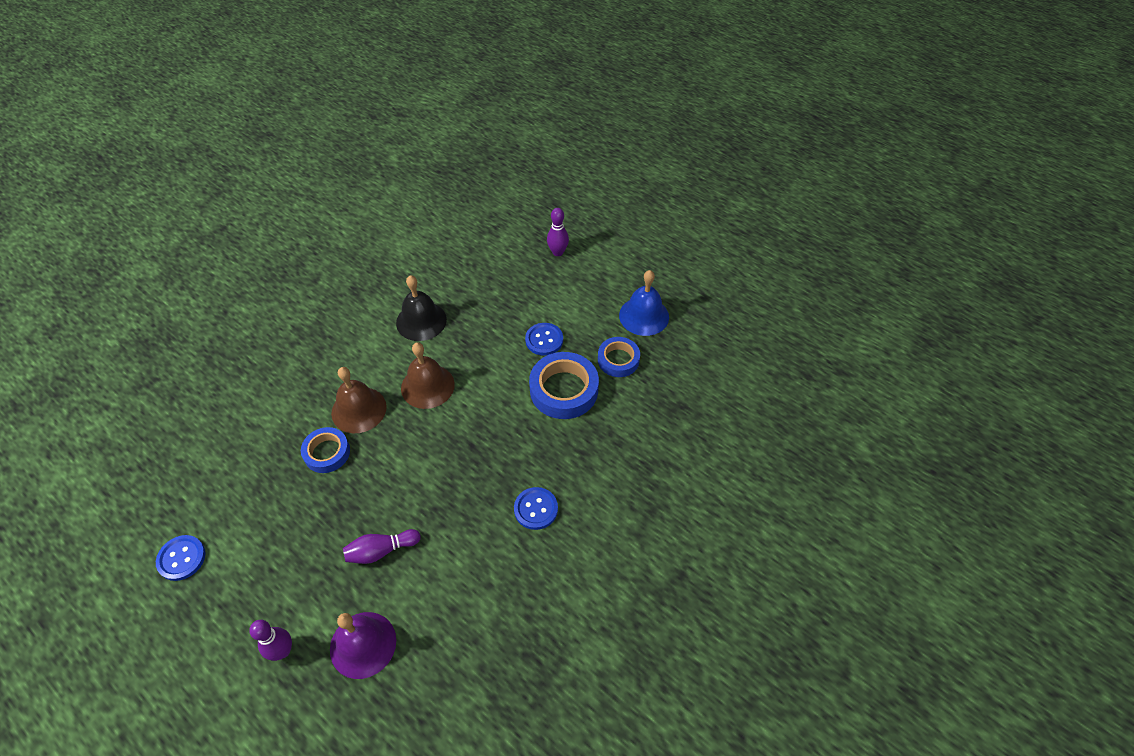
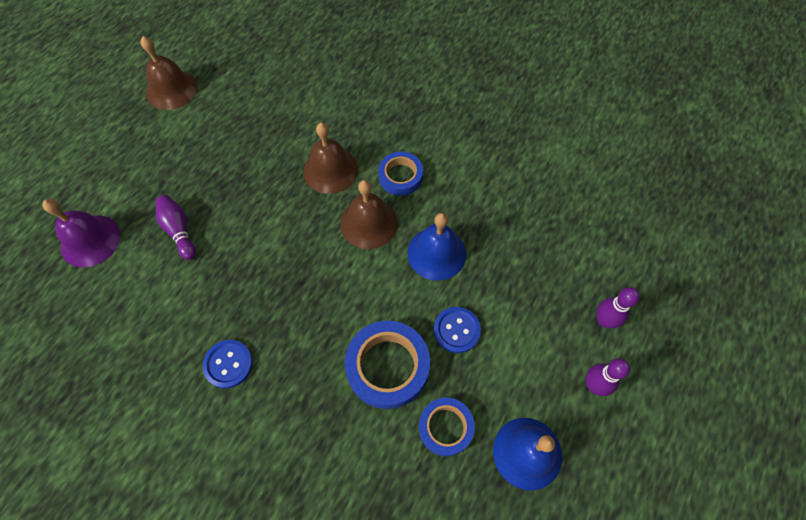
camera: 80 degrees right, 10 degrees up
blue button [156,535,206,581] -> brown bell [140,36,198,110]
purple bowling pin [249,620,292,661] -> purple bowling pin moved to [585,358,630,396]
blue tape [301,427,350,473] -> blue tape moved to [378,151,423,196]
black bell [396,275,447,341] -> none
none -> blue bell [407,213,466,281]

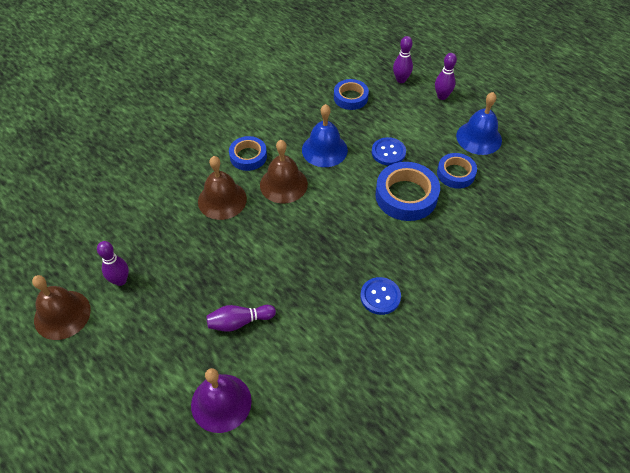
camera: 75 degrees left, 10 degrees down
none -> purple bowling pin [97,241,129,286]
none -> blue tape [334,79,369,110]

